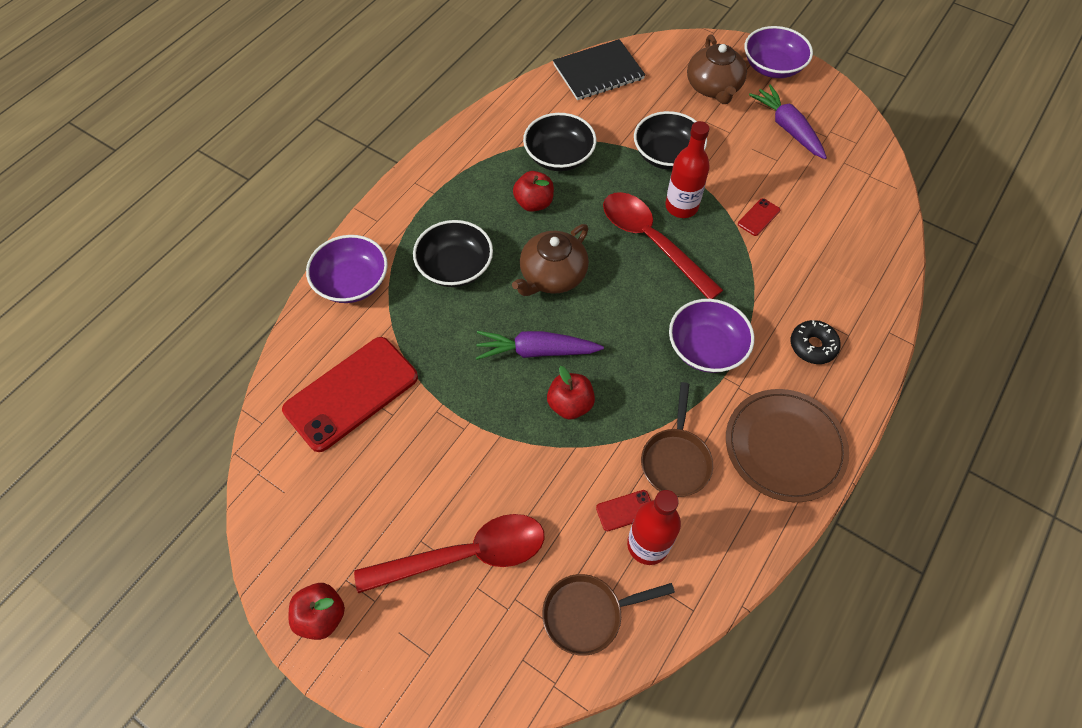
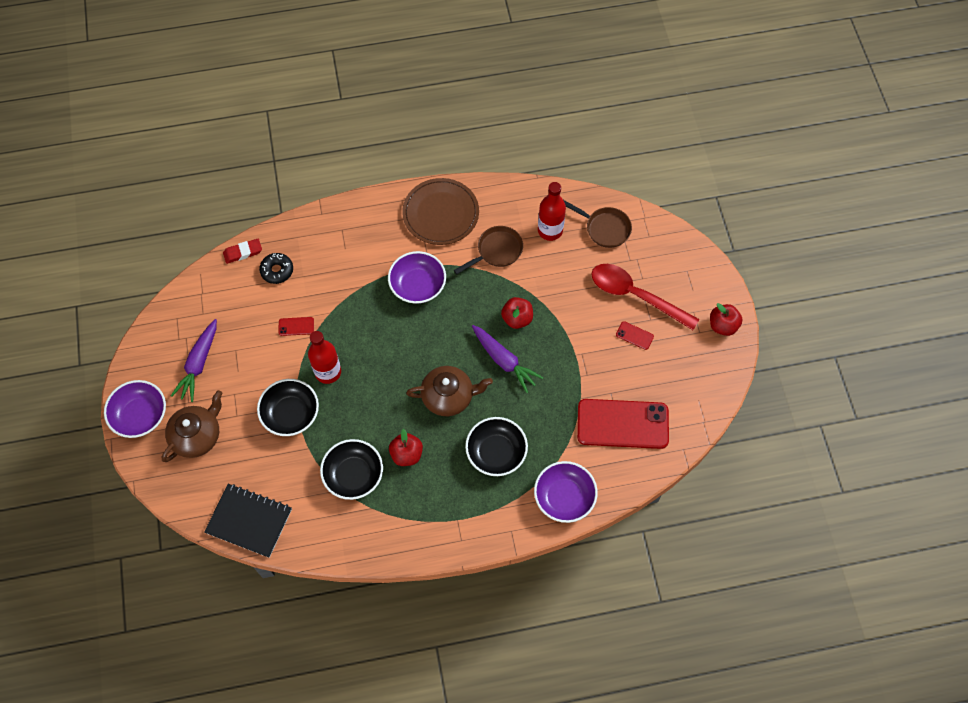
camera: 135 degrees left, 5 degrees up
red phone [596,490,651,531] -> red phone moved to [616,321,654,350]
red spoon [603,192,723,299] -> none
black donut [791,320,841,364] -> black donut moved to [259,253,293,284]
none -> red eraser [223,239,262,264]

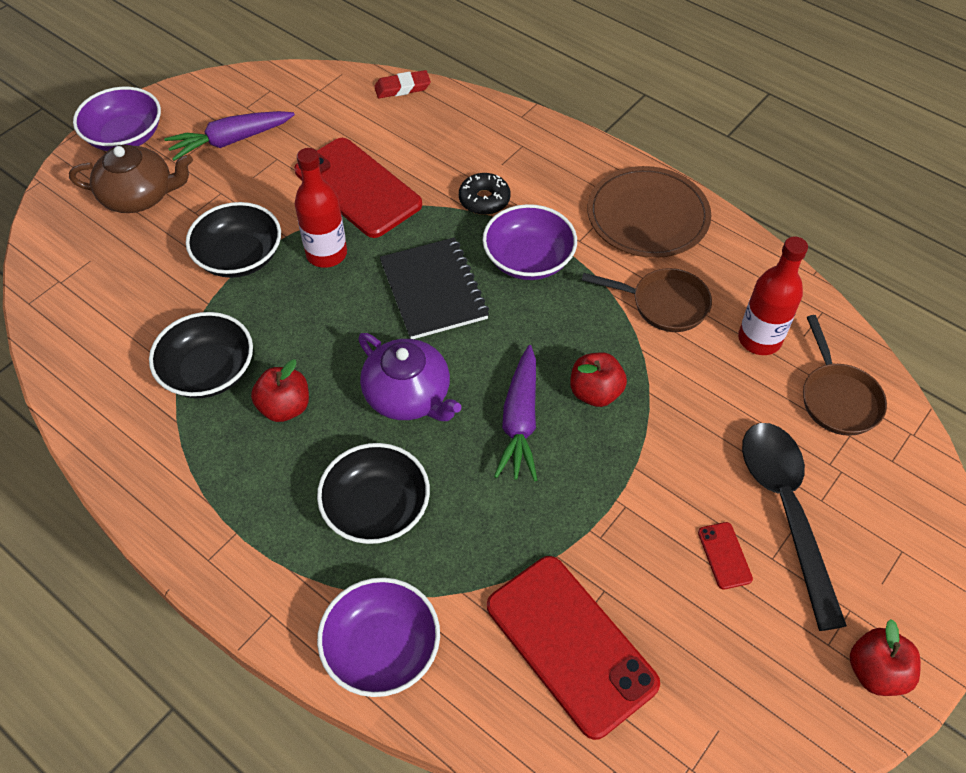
camera: 50 degrees right, 10 degrees down
black notebook [204,484,292,558] -> black notebook moved to [380,237,489,339]
red eraser [223,239,262,264] -> red eraser turned 45 degrees counterclockwise [374,70,431,98]
black donut [259,253,293,284] -> black donut moved to [459,173,510,215]
red phone [279,317,314,336] -> red phone [294,138,422,238], size x2.48
brown teapot [406,366,493,416] -> purple teapot [358,333,461,421]
red spoon [591,264,699,330] -> black spoon [742,423,847,631]

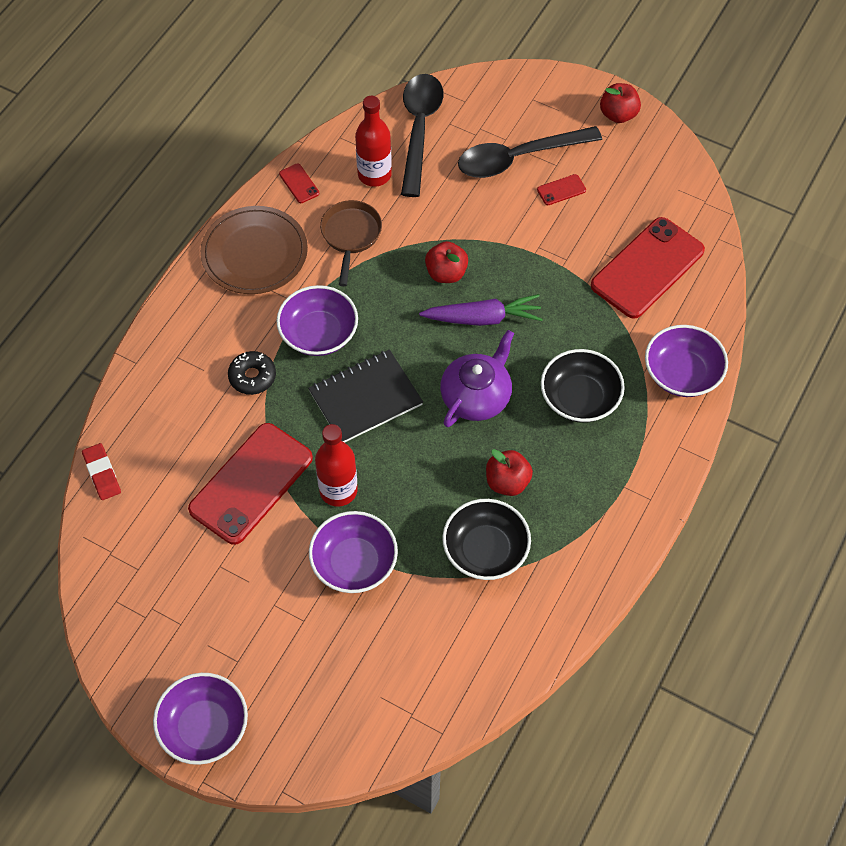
camera: 100 degrees left, 5 degrees up
brown teapot [69,145,193,213] -> none
purple carrot [164,111,295,161] -> none
black bowl [186,202,281,278] -> purple bowl [309,511,398,593]
brown pan [803,315,887,436] -> black spoon [401,74,443,197]
none -> red phone [279,164,319,203]

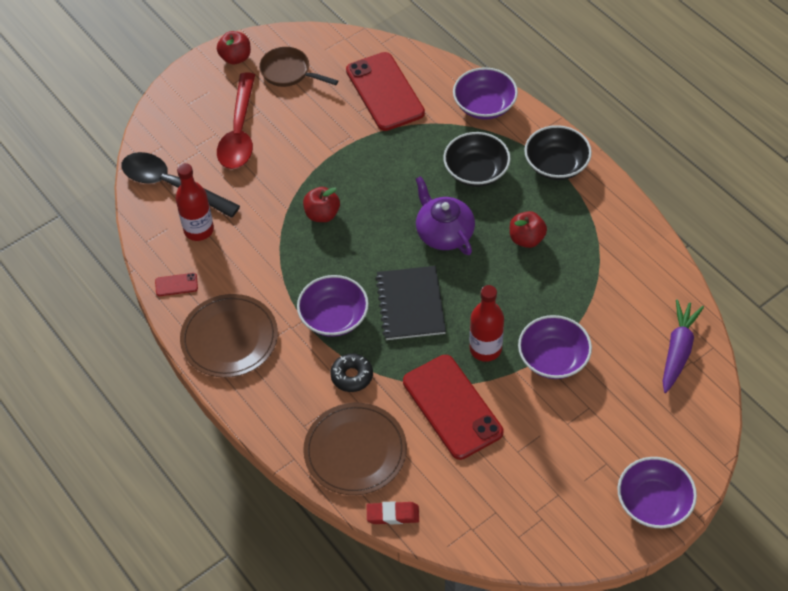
camera: 65 degrees left, 5 degrees down
brown pan [320,200,382,286] -> brown pan moved to [259,47,339,87]
purple carrot [419,294,543,326] -> purple carrot moved to [663,299,704,393]
black bowl [442,499,531,580] -> black bowl moved to [524,125,592,180]
black spoon [458,126,602,178] -> red spoon [217,72,255,169]
red phone [537,174,586,205] -> none
none -> brown plate [303,403,407,495]

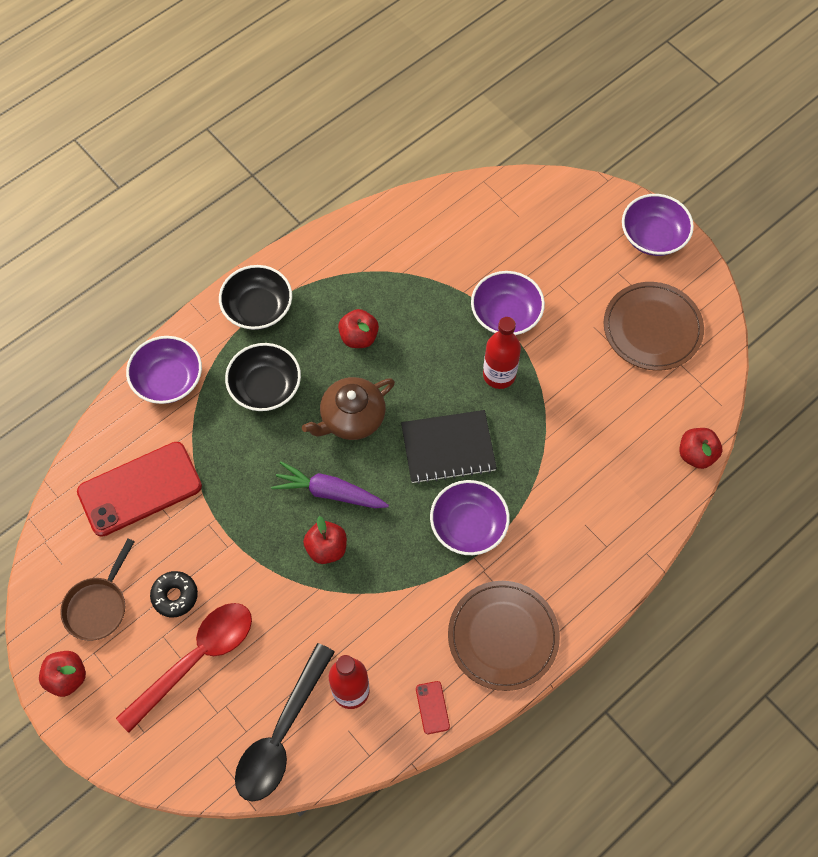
camera: 95 degrees left, 10 degrees up
red spoon [217,72,255,169] -> red spoon turned 45 degrees counterclockwise [116,603,252,733]
brown plate [303,403,407,495] -> brown plate moved to [604,282,704,371]
black donut [330,353,373,392] -> black donut moved to [150,571,198,618]
red eraser [367,501,419,524] -> red apple [680,428,722,469]
red phone [403,355,503,460] -> none
purple teapot [416,176,475,255] -> brown teapot [302,377,395,440]
purple carrot [663,299,704,393] -> purple carrot moved to [271,461,389,508]

